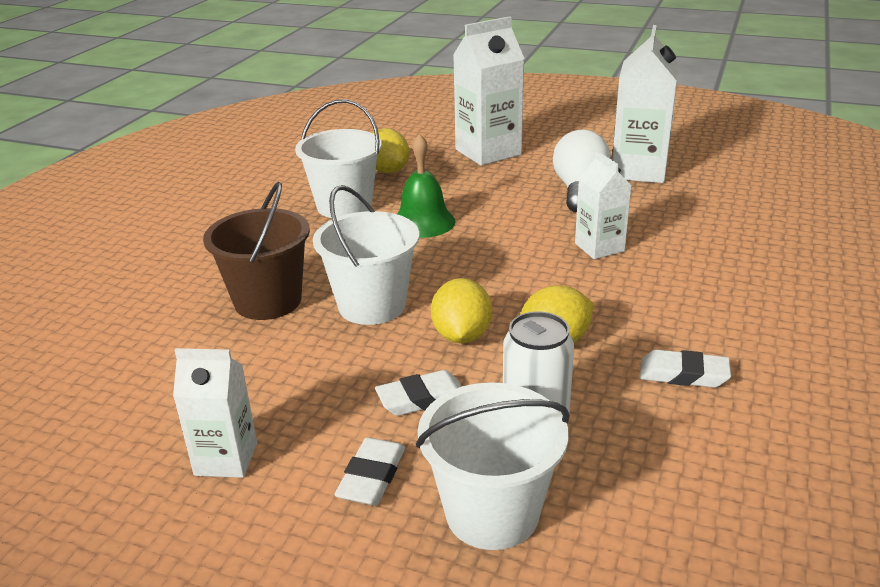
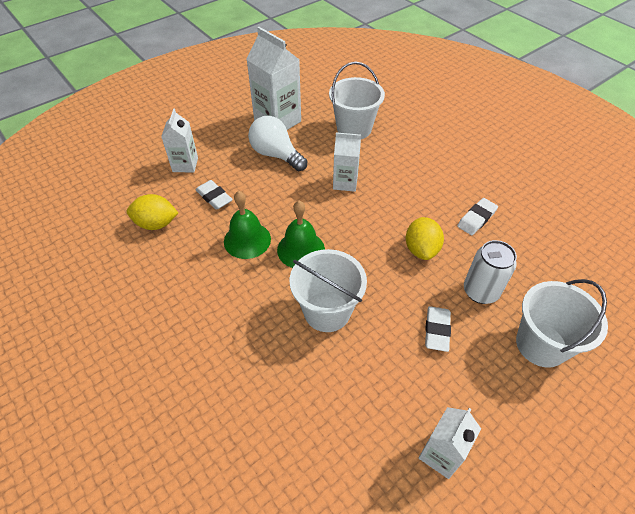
camera: 60 degrees left, 20 degrees up
brown bucket [203,181,310,320] -> none
white bucket [295,99,382,218] -> white bucket moved to [329,62,385,139]
white eraser [335,437,405,505] -> white eraser moved to [195,180,233,210]
yellow lemon [431,278,492,343] -> none
white carton [453,16,525,166] -> white carton [161,109,198,173], size x0.60
none -> green bell [277,201,325,268]

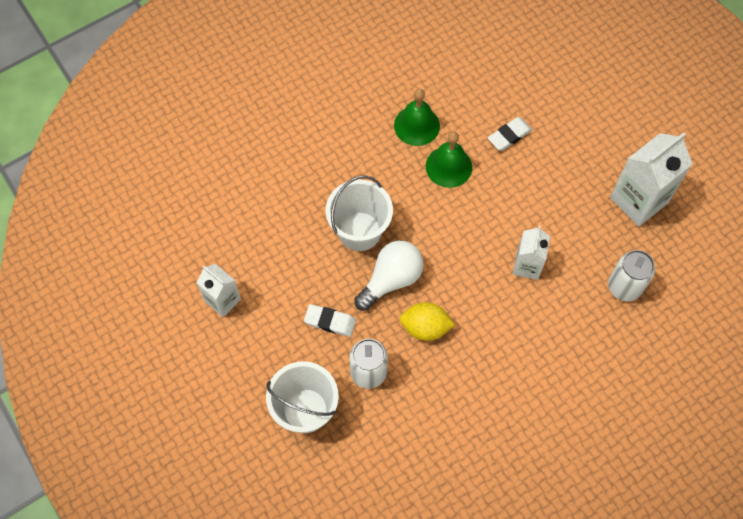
camera: 95 degrees right, 15 degrees up
yellow lemon [127,194,178,230] -> none
white carton [161,109,198,173] -> none
white light bulb [248,116,307,171] -> white light bulb moved to [354,240,424,311]
green bell [277,201,325,268] -> green bell moved to [394,89,440,146]
white bucket [329,62,385,139] -> white can [608,250,655,301]
white eraser [457,198,498,235] -> none

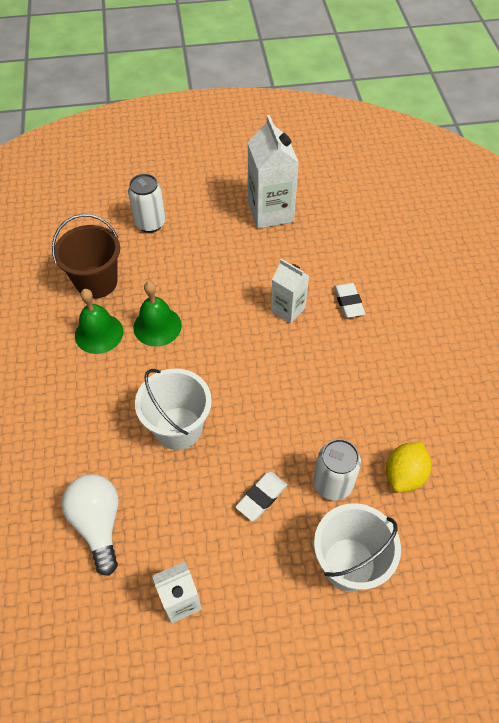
camera: 65 degrees left, 10 degrees down
white light bulb [354,240,424,311] -> white light bulb moved to [62,474,119,576]
yellow lemon [399,302,455,341] -> yellow lemon moved to [386,442,431,493]
white eraser [488,117,532,151] -> white eraser moved to [334,283,365,318]
white can [608,250,655,301] -> white can moved to [128,174,165,233]
none -> brown bucket [52,214,120,299]

